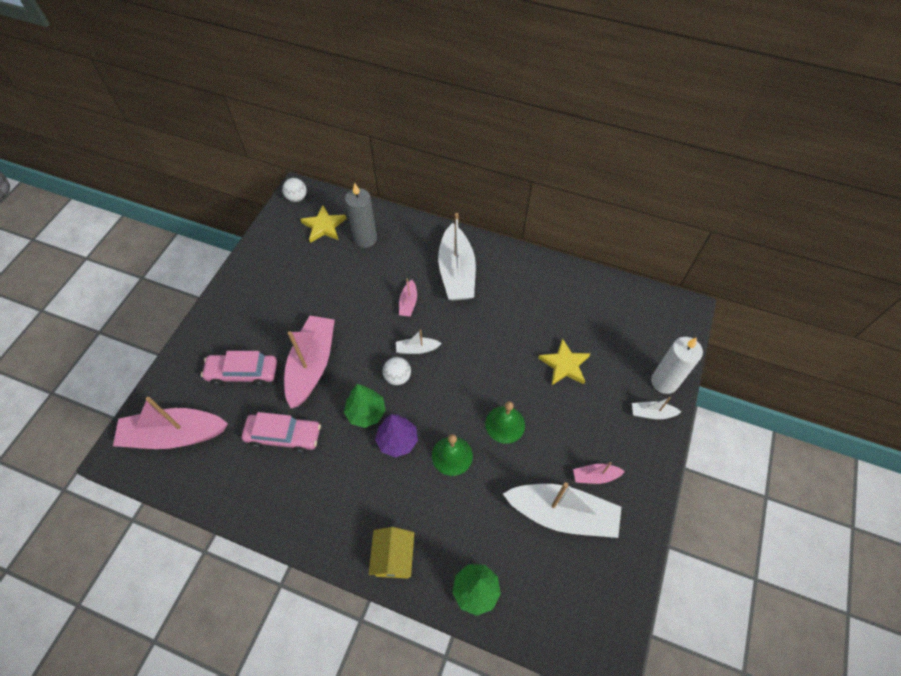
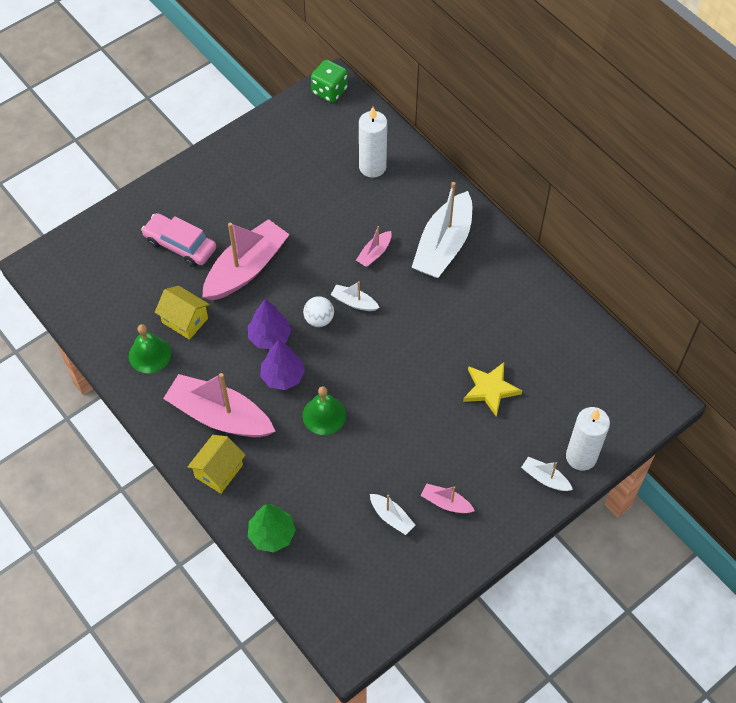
camera: 30 degrees right, 0 degrees up
pink boat [113,397,228,449] -> pink boat moved to [163,373,275,437]
pink car [242,412,321,453] -> yellow house [155,286,210,340]
white ball [282,178,307,202] -> green dice [311,60,348,103]
yellow star [300,205,347,243] -> none
green tree [344,384,386,428] -> purple tree [248,299,291,349]
grey candle [345,183,377,248] -> white candle [359,107,387,178]
green bell [485,401,525,444] -> green bell moved to [129,324,171,373]
white boat [503,482,622,538] -> white boat [370,494,415,535], size x0.46

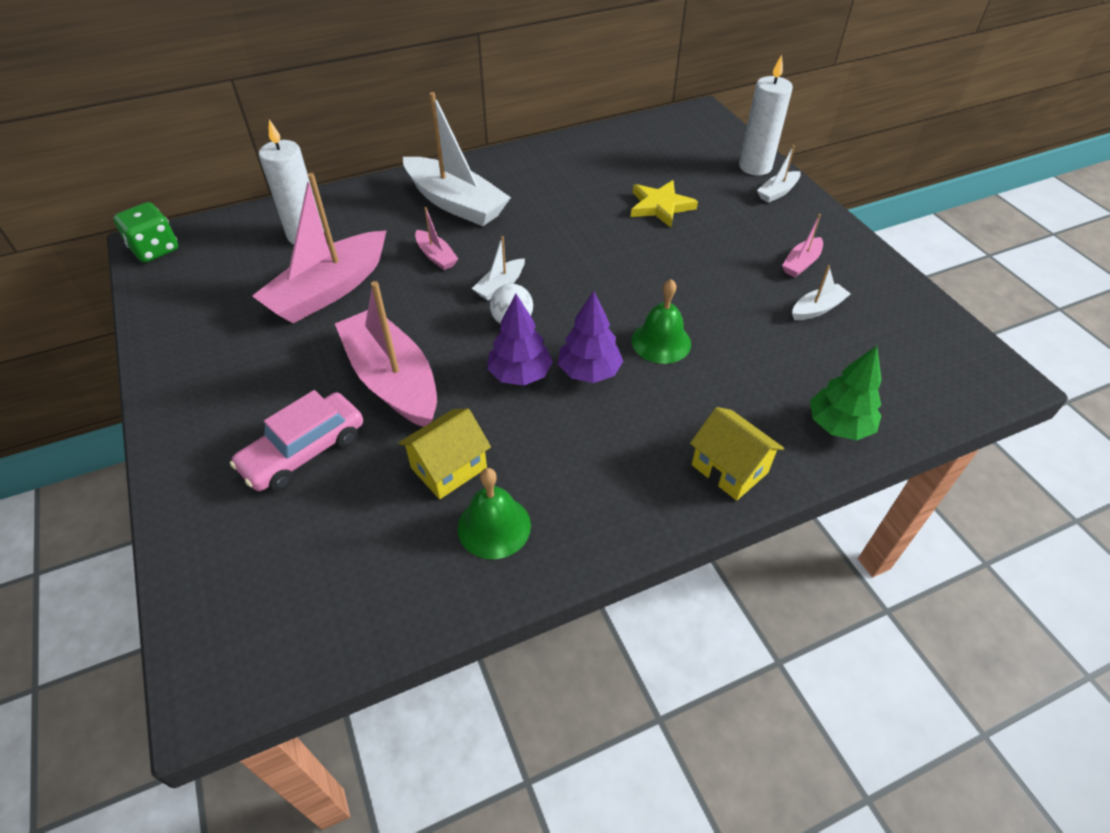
camera: 75 degrees left, 10 degrees down
pink boat [163,373,275,437] -> pink boat moved to [252,173,387,323]

